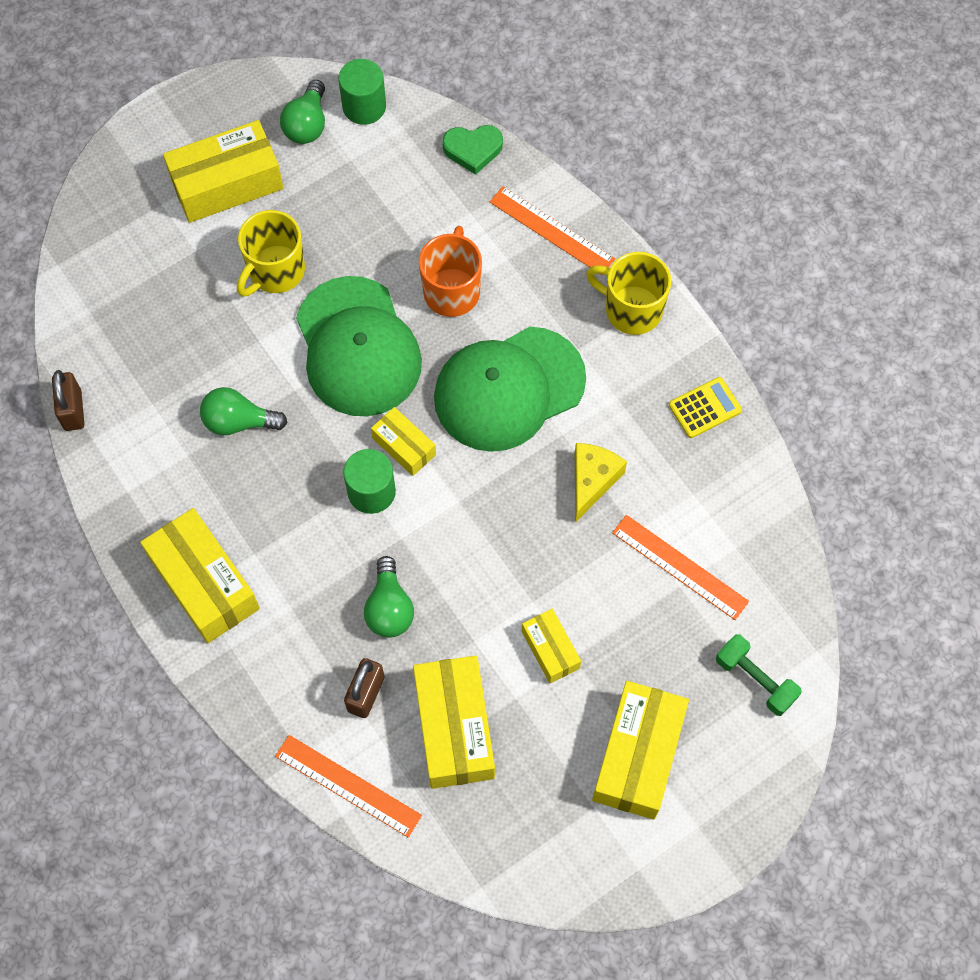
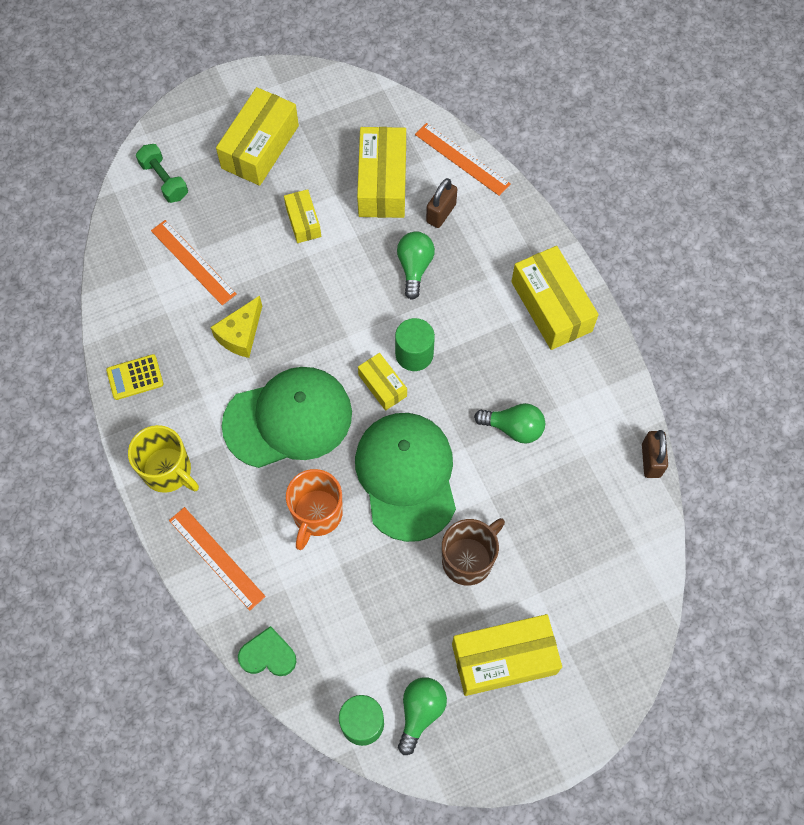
camera: 170 degrees left, 0 degrees up
yellow mug [237,210,305,297] -> brown mug [442,518,505,586]

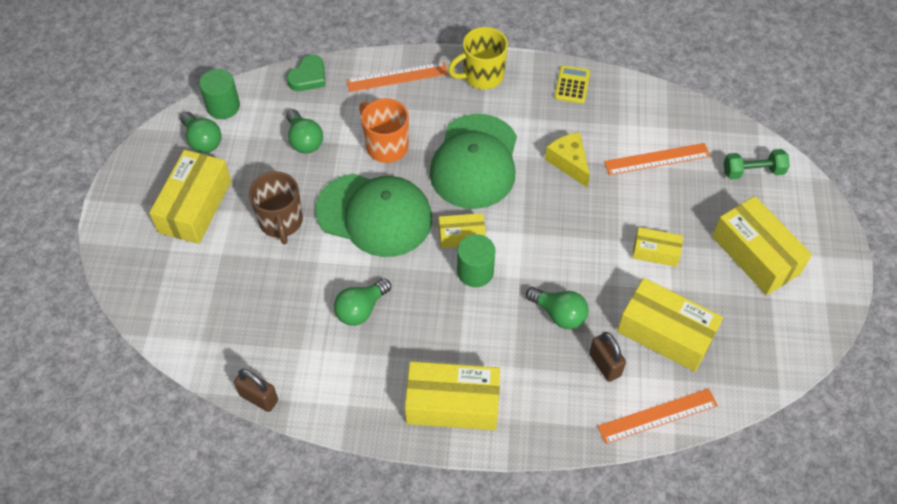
camera: 120 degrees right, 10 degrees down
none -> green light bulb [286,109,323,154]

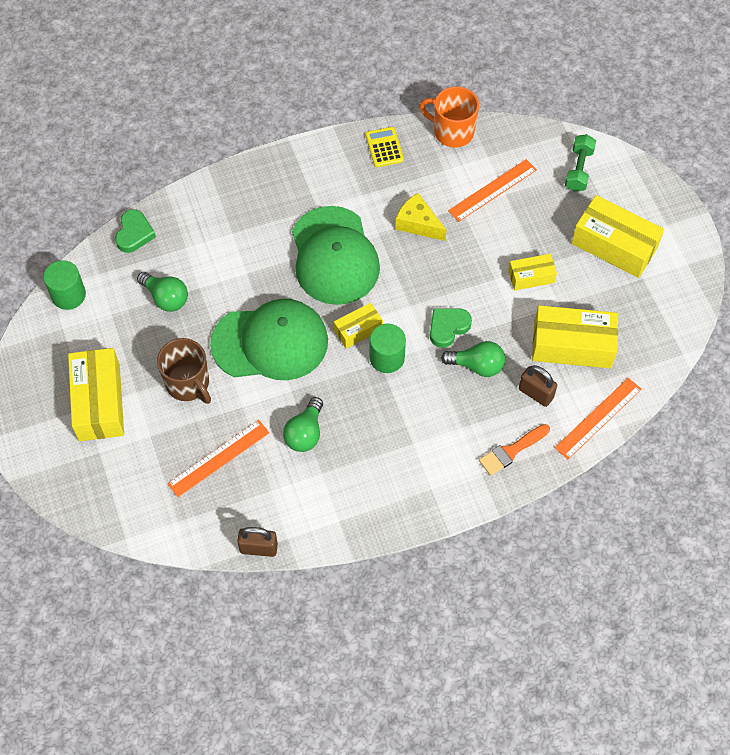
camera: 25 degrees left, 5 degrees up
green light bulb [180,112,222,153] -> none
orange ruler [346,62,448,92] -> orange ruler moved to [167,420,269,497]
orange mug [359,98,409,163] -> orange mug moved to [419,86,479,148]
yellow box [405,361,500,430] -> none
yellow mug [448,27,508,89] -> none
green dumbbell [724,149,790,179] -> green dumbbell turned 45 degrees counterclockwise [565,134,596,192]
none -> green heart [430,308,472,348]
none -> orange brush [479,424,550,476]

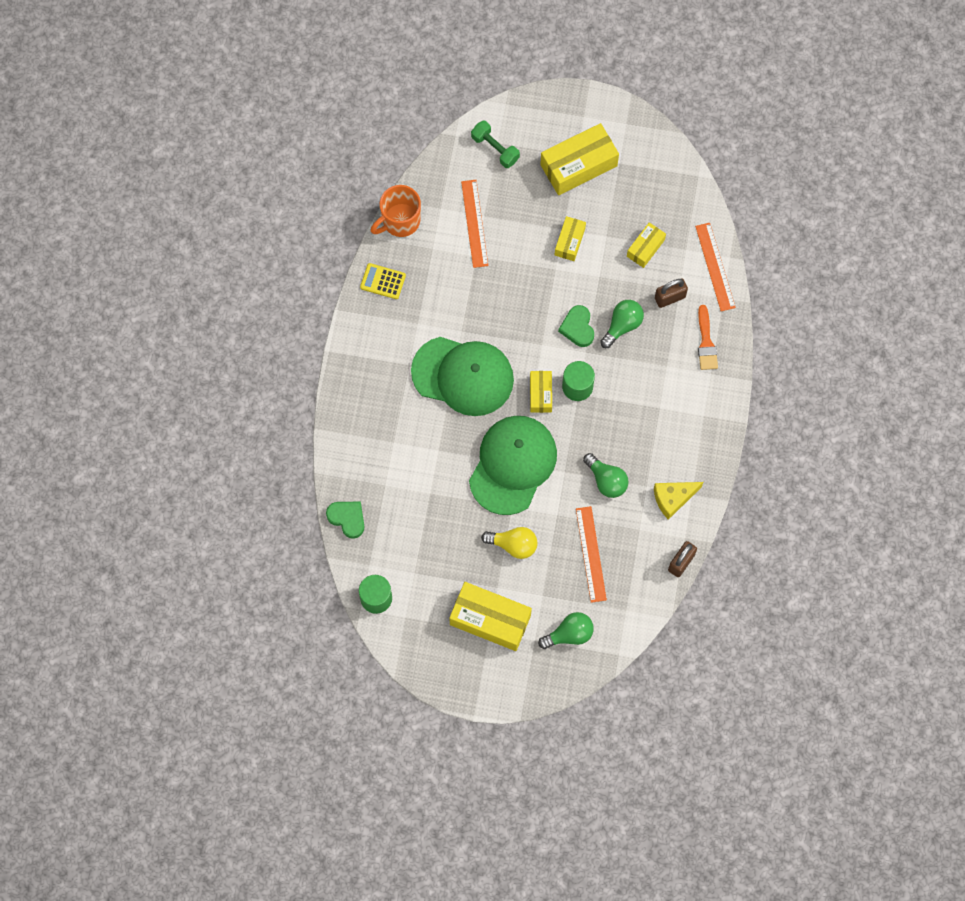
camera: 60 degrees left, 10 degrees up
green light bulb [137,272,188,312] -> green light bulb moved to [538,612,594,649]
brown mug [157,338,211,404] -> yellow light bulb [481,527,538,559]
yellow cheese [395,193,446,241] -> yellow cheese moved to [654,482,703,520]
yellow box [532,305,618,368] -> yellow box [627,222,666,268], size x0.55

